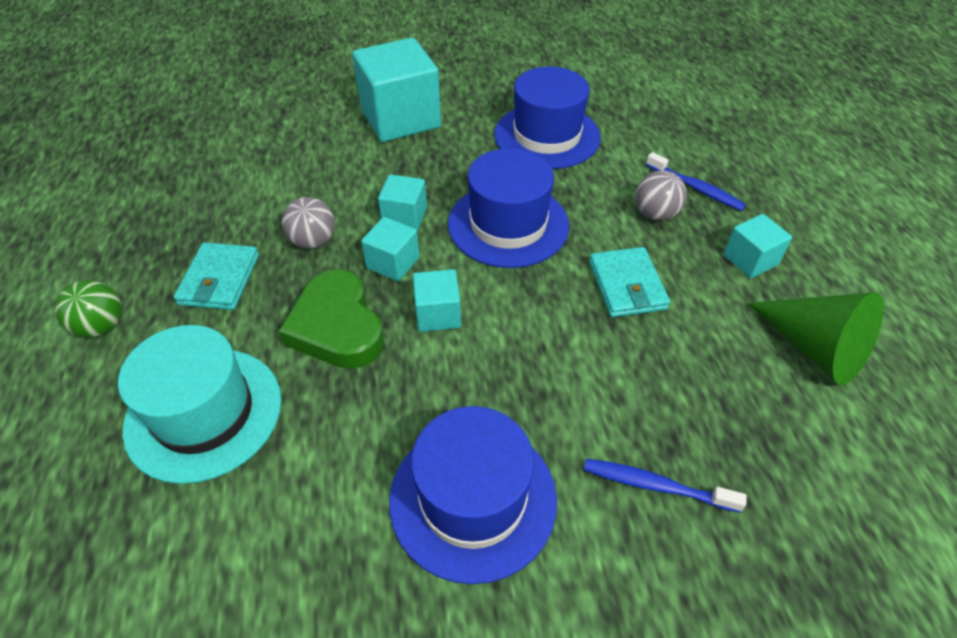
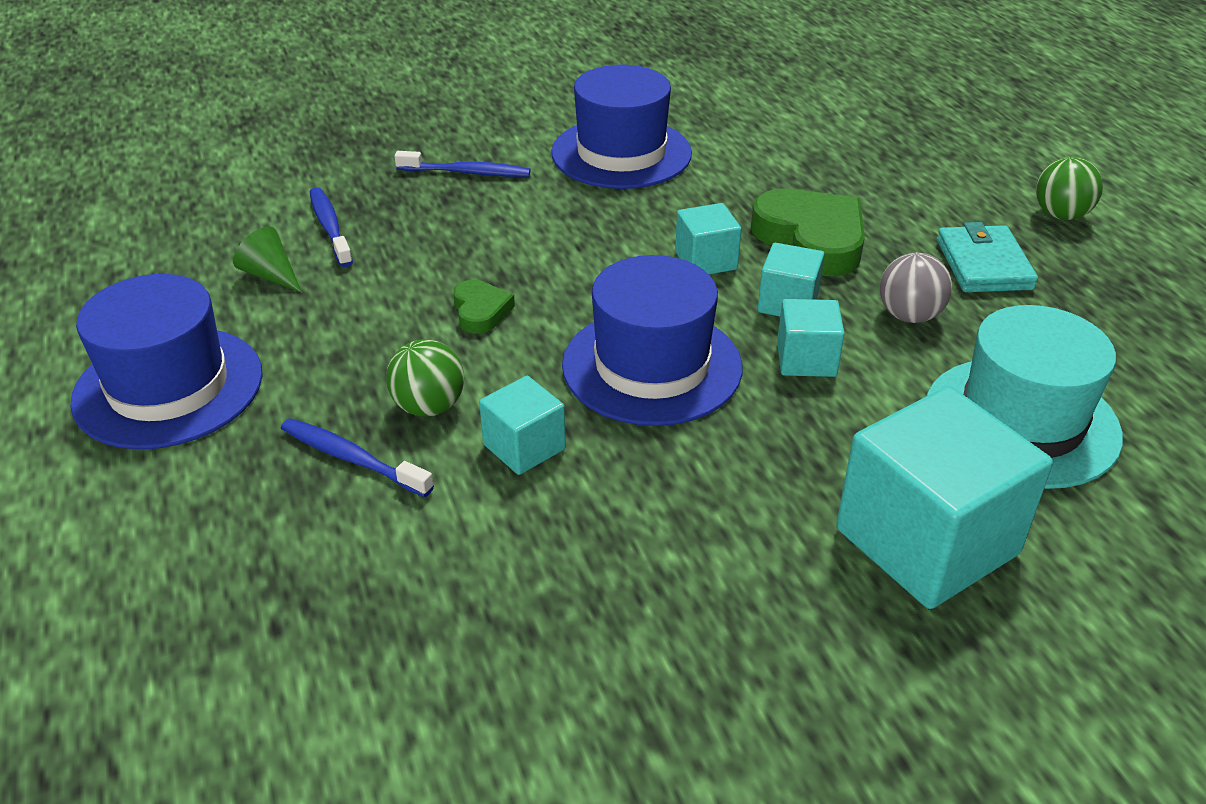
camera: 170 degrees right, 10 degrees down
turquoise hat [118,325,282,484] -> turquoise hat moved to [927,305,1123,489]
blue hat [494,67,601,169] -> blue hat moved to [70,274,263,449]
turquoise wallet [589,247,670,317] -> green heart [453,280,515,334]
grey ball [636,171,687,221] -> green ball [386,339,464,417]
turquoise cube [723,214,792,278] -> turquoise cube moved to [479,376,566,475]
green cone [747,292,884,385] -> green cone [233,226,302,292], size x0.52
none -> blue toothbrush [310,187,353,267]

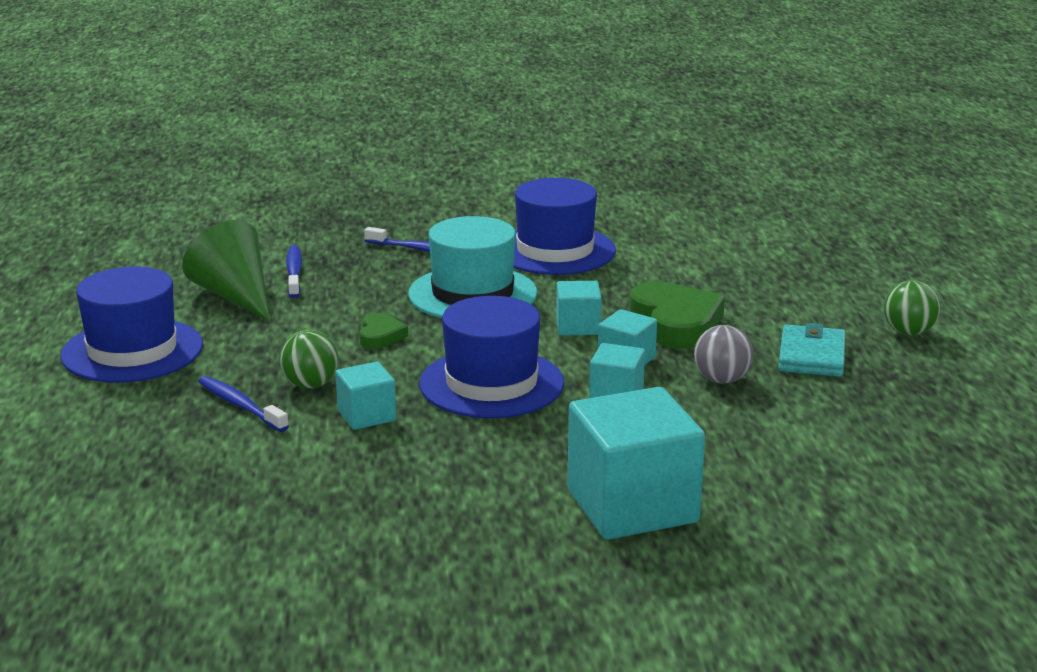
camera: 15 degrees right, 15 degrees down
green cone [233,226,302,292] -> green cone [182,220,270,321], size x1.93
turquoise hat [927,305,1123,489] -> turquoise hat moved to [408,216,537,318]

